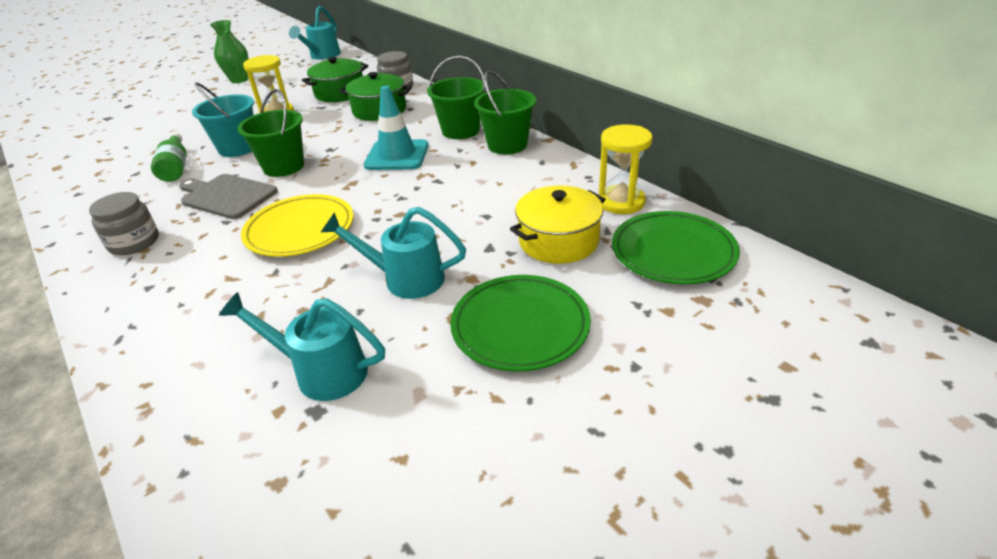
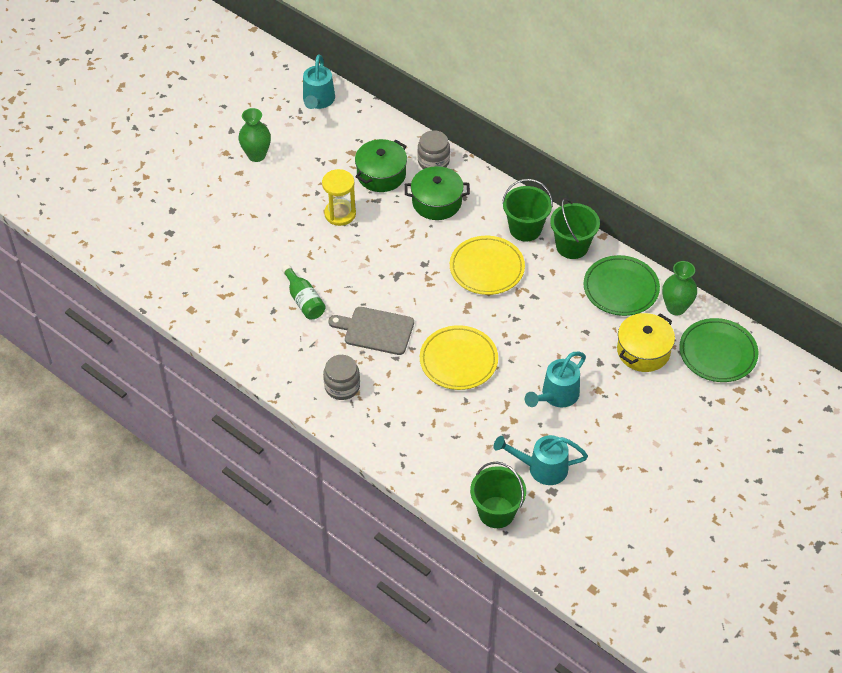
camera: 15 degrees left, 15 degrees up
turquoise bucket [192,82,254,157] -> none
green bucket [237,89,304,177] -> green bucket moved to [470,462,526,528]
turquoise watering can [321,207,466,299] -> turquoise watering can turned 45 degrees counterclockwise [525,352,586,407]
turquoise traffic cone [364,86,429,170] -> yellow plate [450,236,525,295]
green plate [450,275,591,371] -> green plate moved to [583,255,660,316]
yellow hourglass [598,125,652,214] -> green vase [662,261,697,315]

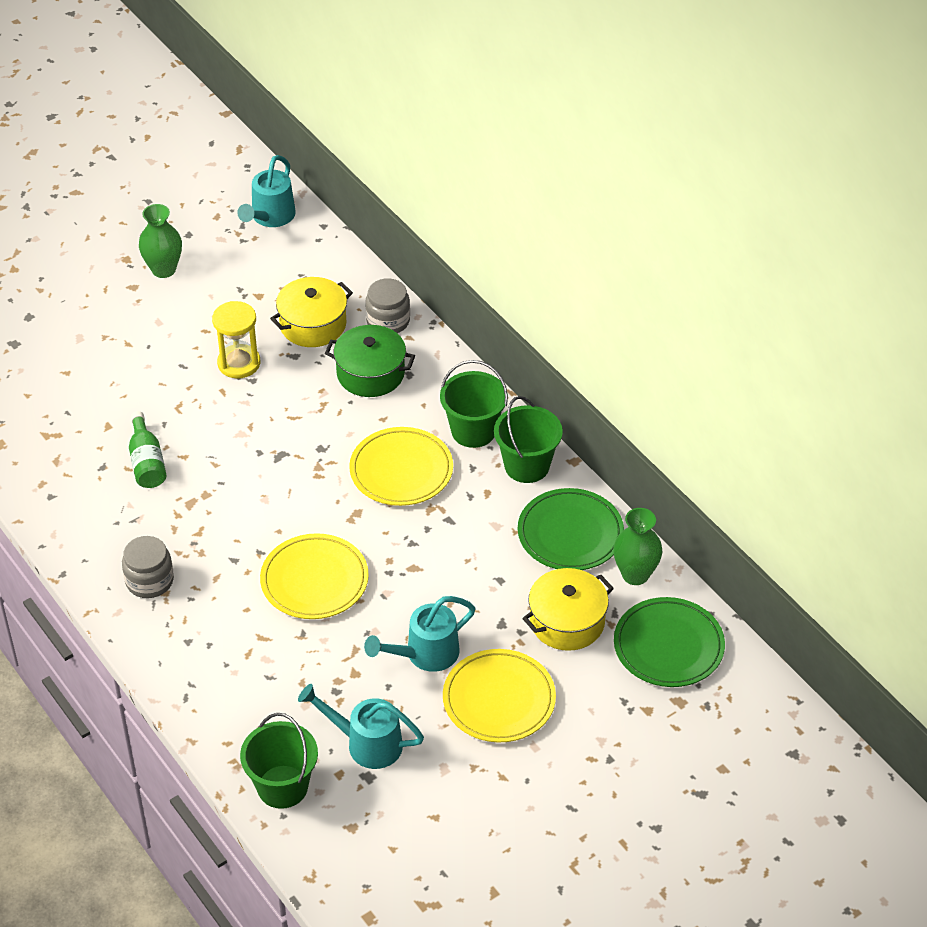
camera: 15 degrees right, 5 degrees down
grey cutting board [328,307,414,355] -> none
green pot [355,139,407,192] -> yellow pot [270,277,353,347]
none -> yellow plate [443,649,556,743]

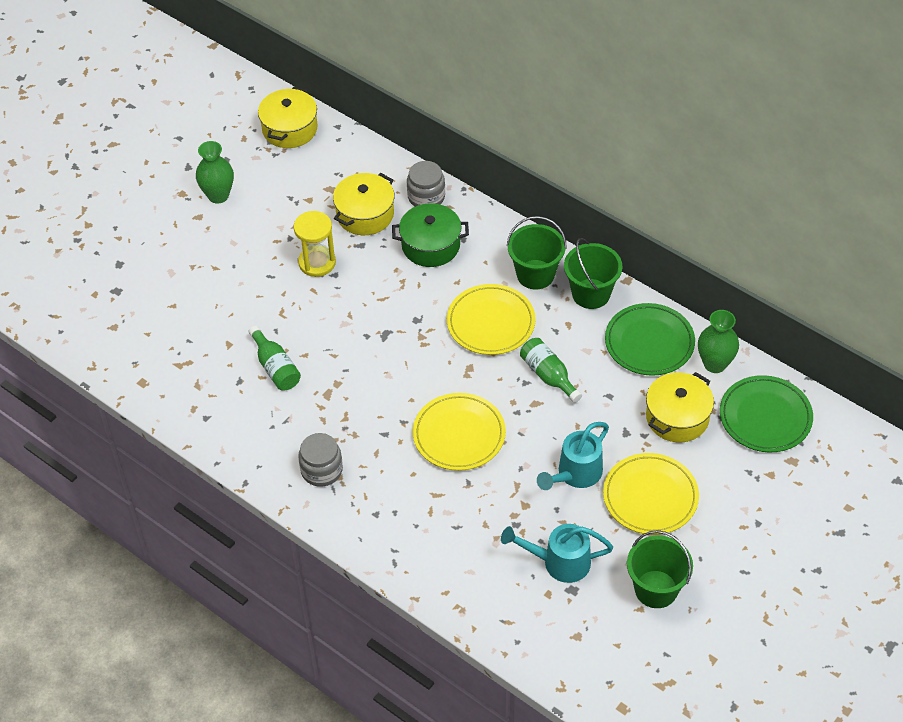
camera: 15 degrees left, 5 degrees up
turquoise watering can [237,155,296,227] -> yellow pot [258,87,317,148]
green bucket [240,713,318,809] -> green bucket moved to [627,530,693,608]
none -> green bottle [520,338,582,403]

